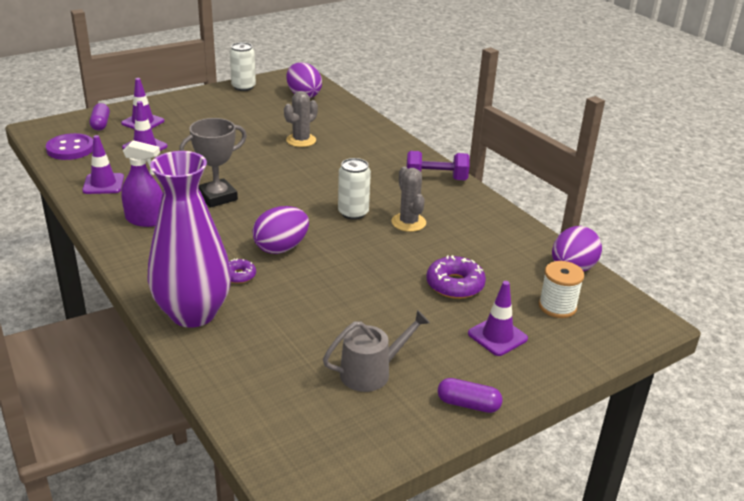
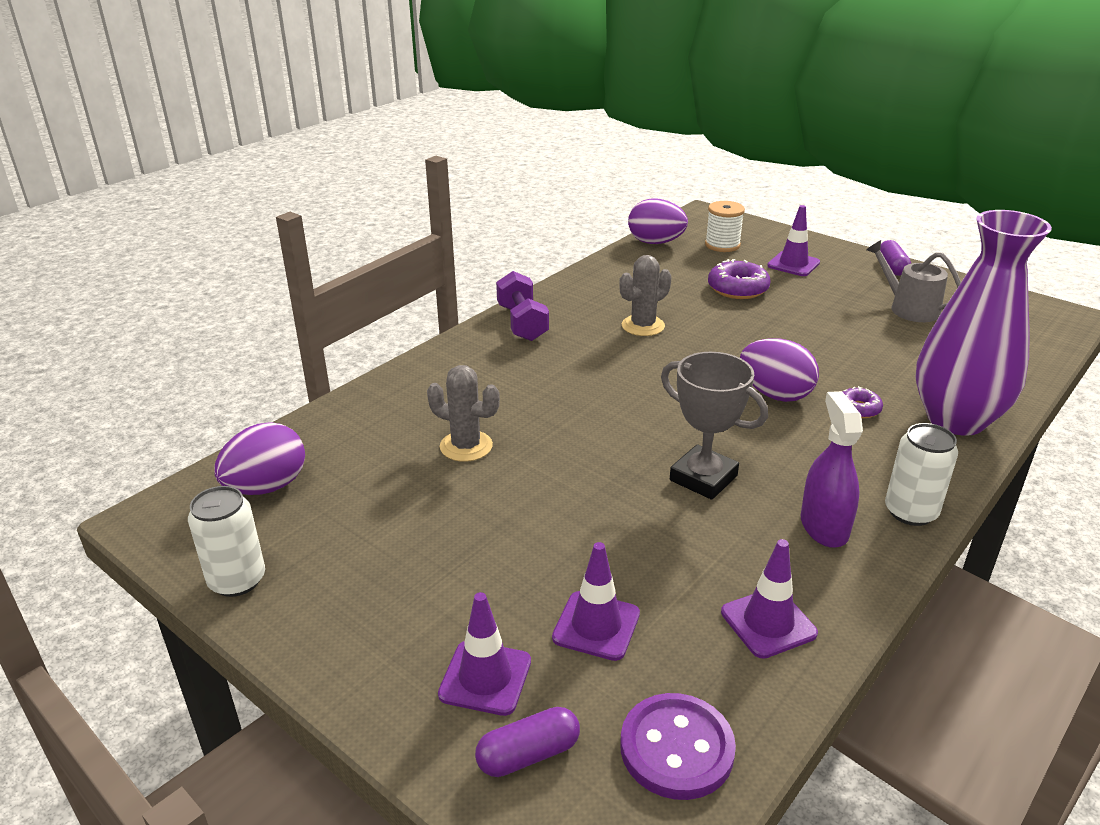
camera: 105 degrees left, 0 degrees up
white can [338,158,371,220] -> white can moved to [885,423,958,526]

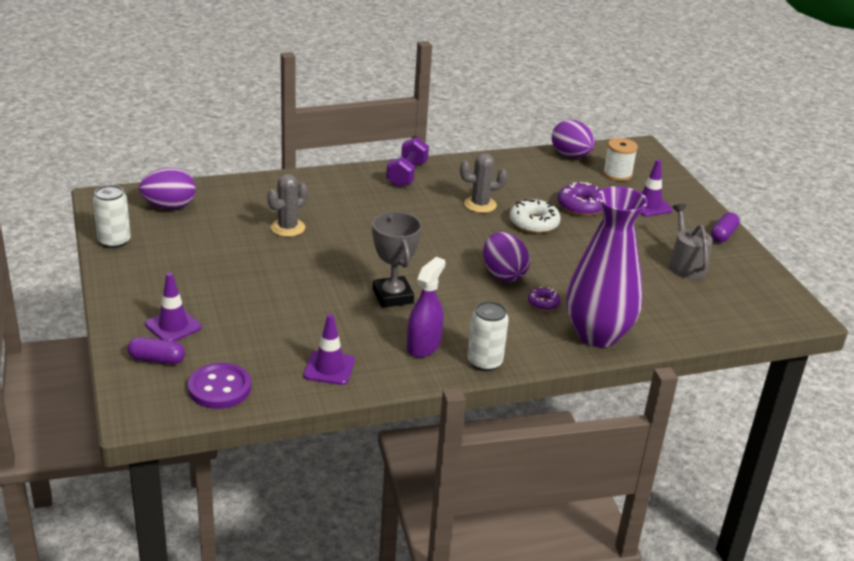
camera: 30 degrees right, 0 degrees up
grey cactus [427,365,500,462] -> grey cactus turned 75 degrees clockwise [267,174,308,237]
purple traffic cone [552,542,640,661] -> none
none -> white donut [510,199,560,233]

